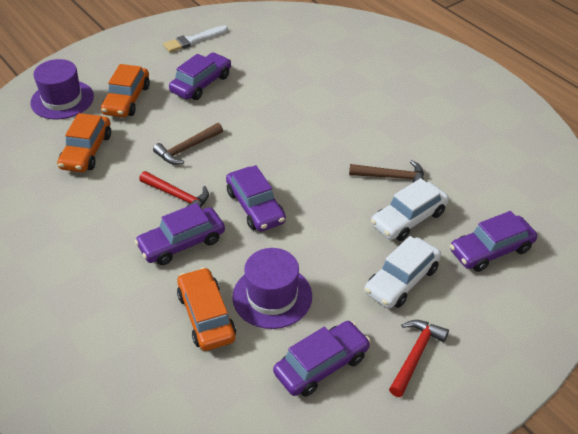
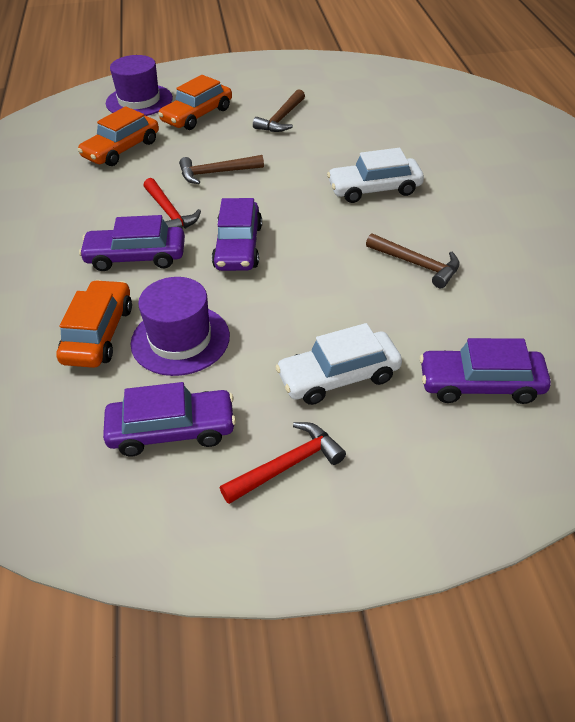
camera: 30 degrees right, 0 degrees up
white brush [163,25,228,53] -> none
purple car [169,53,231,100] -> brown hammer [253,89,305,132]
white car [371,178,449,241] -> white car moved to [327,148,424,203]

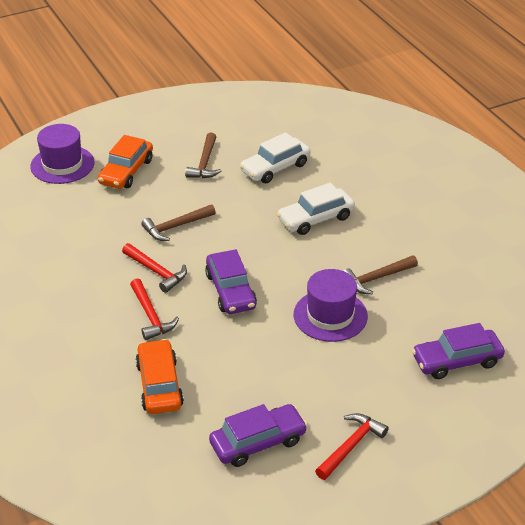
camera: 20 degrees left, 5 degrees down
orange car [78,106,159,166] -> none
purple car [79,215,185,271] -> red hammer [130,278,179,340]
purple hat [131,277,230,376] -> purple hat moved to [294,269,368,342]
white car [275,323,402,405] -> white car moved to [240,132,311,183]
brown hammer [366,233,460,288] -> brown hammer turned 135 degrees clockwise [343,255,418,294]

